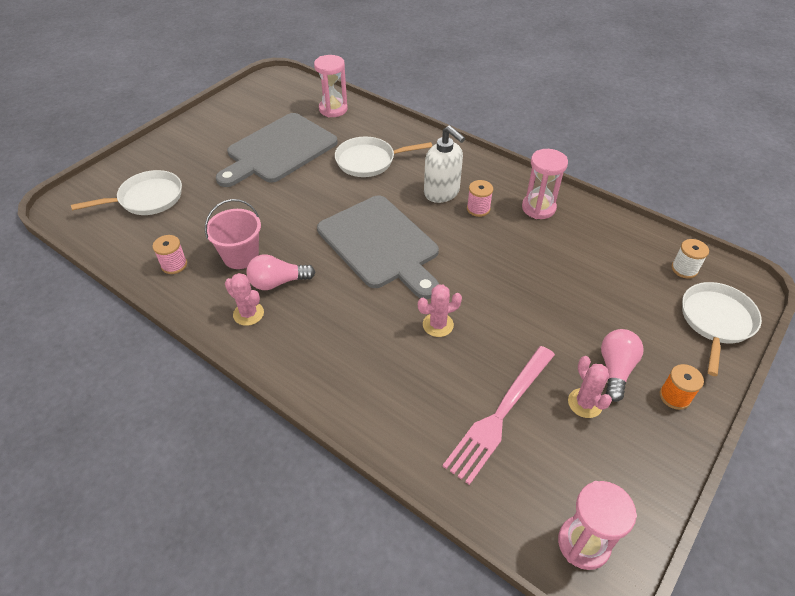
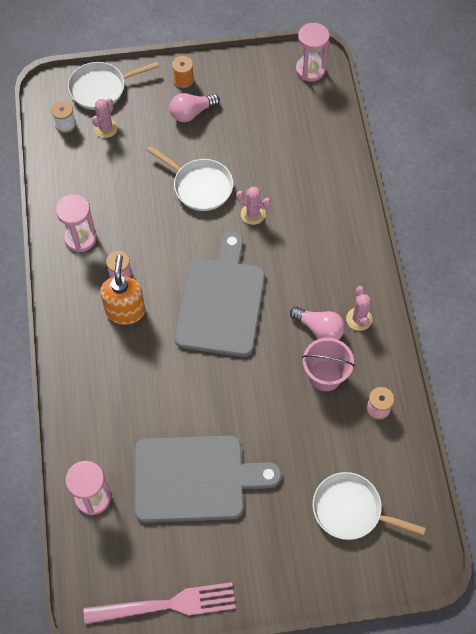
camera: 135 degrees left, 15 degrees up
white pan [335,137,432,177] -> white pan moved to [147,146,233,211]
white soap dispenser [424,126,465,203] -> orange soap dispenser [100,255,145,325]
pink fork [442,346,555,485] -> pink fork moved to [84,582,236,624]
pink cactus [568,356,612,418] -> pink cactus moved to [92,98,118,138]

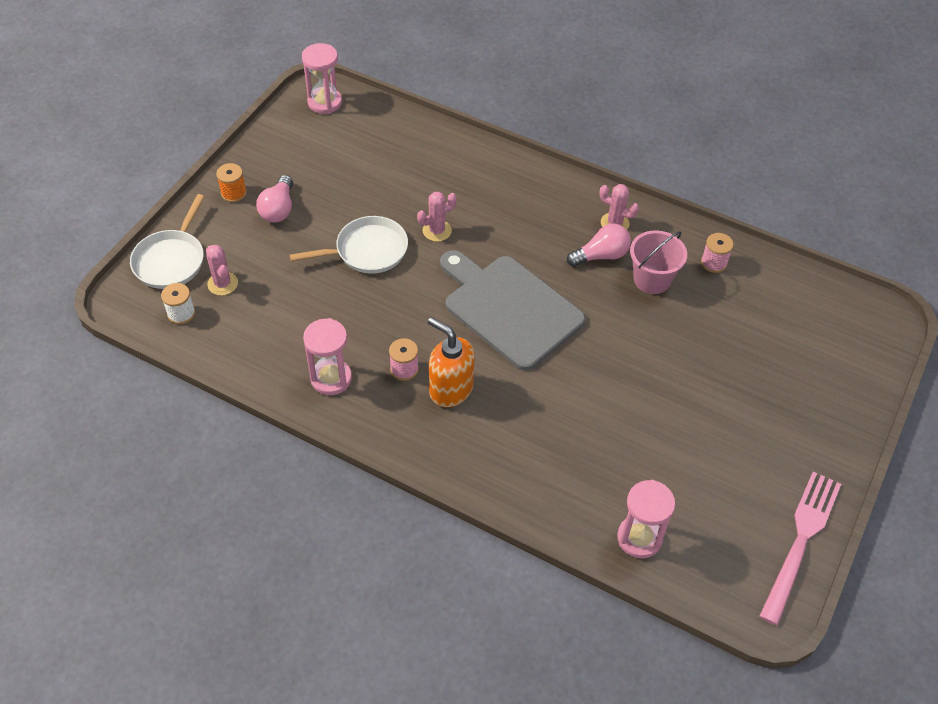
camera: 55 degrees left, 10 degrees down
grey cutting board [135,436,282,523] -> none
white pan [313,472,426,540] -> none

